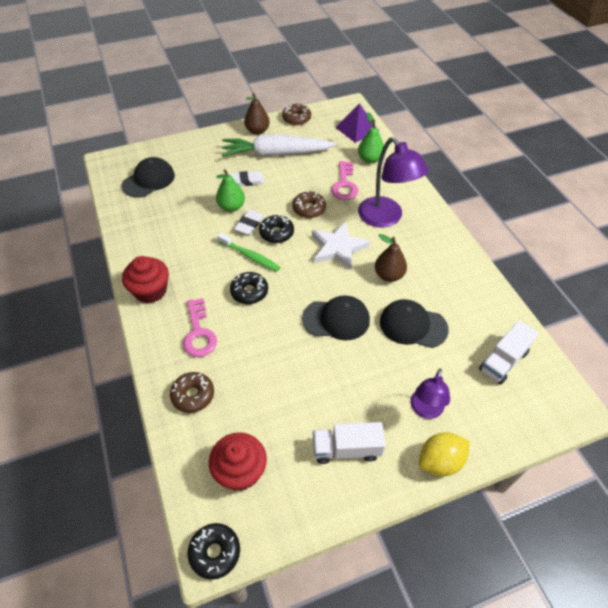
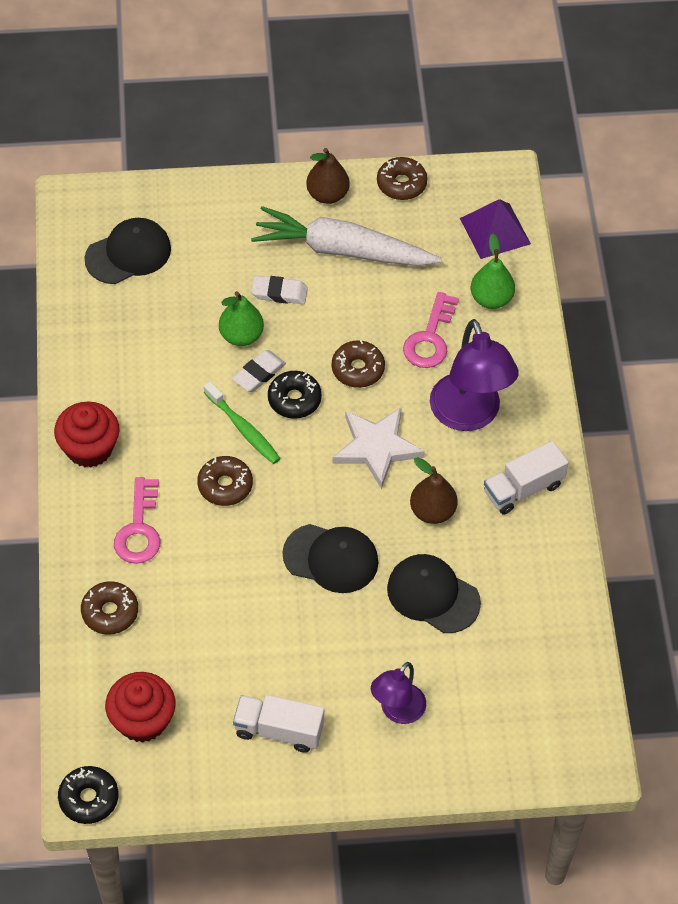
camera: 15 degrees right, 5 degrees up
black donut [230,272,268,304] -> brown donut [197,456,253,506]
yellow lemon [419,432,470,477] -> none
white truck [479,320,539,384] -> white truck moved to [484,441,569,515]

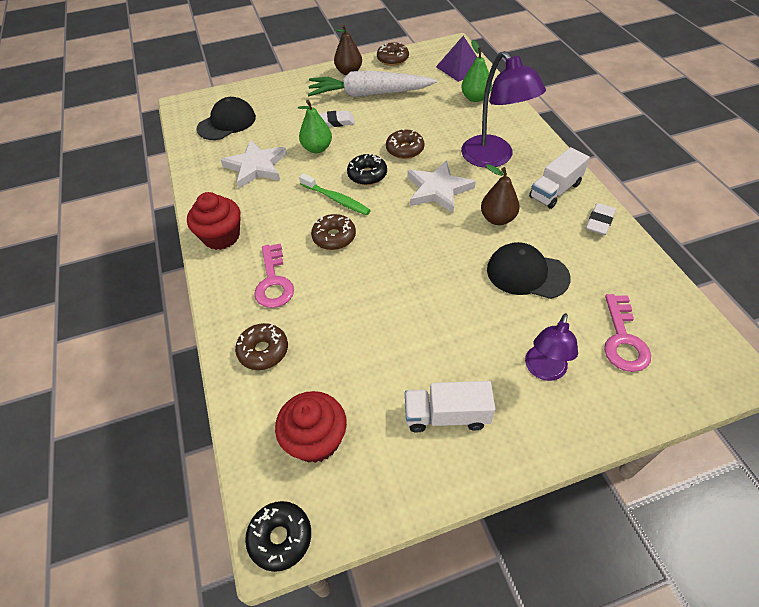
camera: 10 degrees left, 5 degrees down
white eraser [232,350,286,392] -> white eraser moved to [586,203,616,235]
black cap [282,524,378,593] -> none
pink key [403,292,459,368] -> pink key moved to [604,294,651,372]
none -> white star [221,140,287,188]

